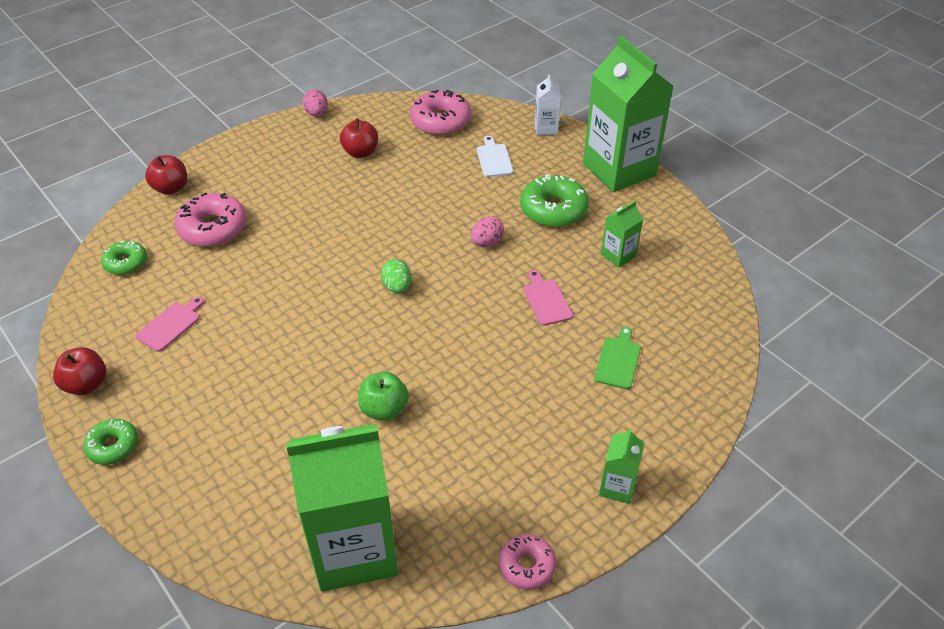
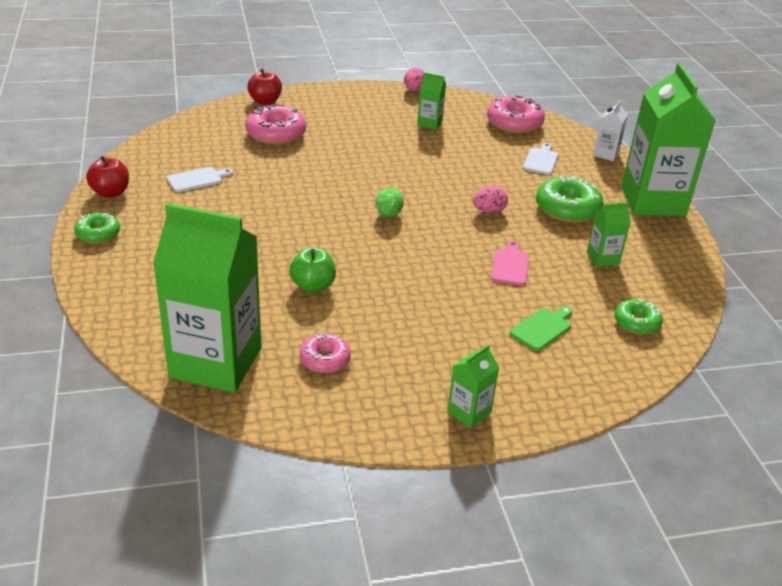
camera: 25 degrees right, 10 degrees down
green donut [101,241,147,275] -> green donut moved to [614,299,663,335]
pink cutting board [136,297,204,352] -> white cutting board [167,167,233,192]
red apple [340,118,378,158] -> green carton [417,72,446,130]
pink donut [499,534,557,590] -> pink donut moved to [299,333,351,373]

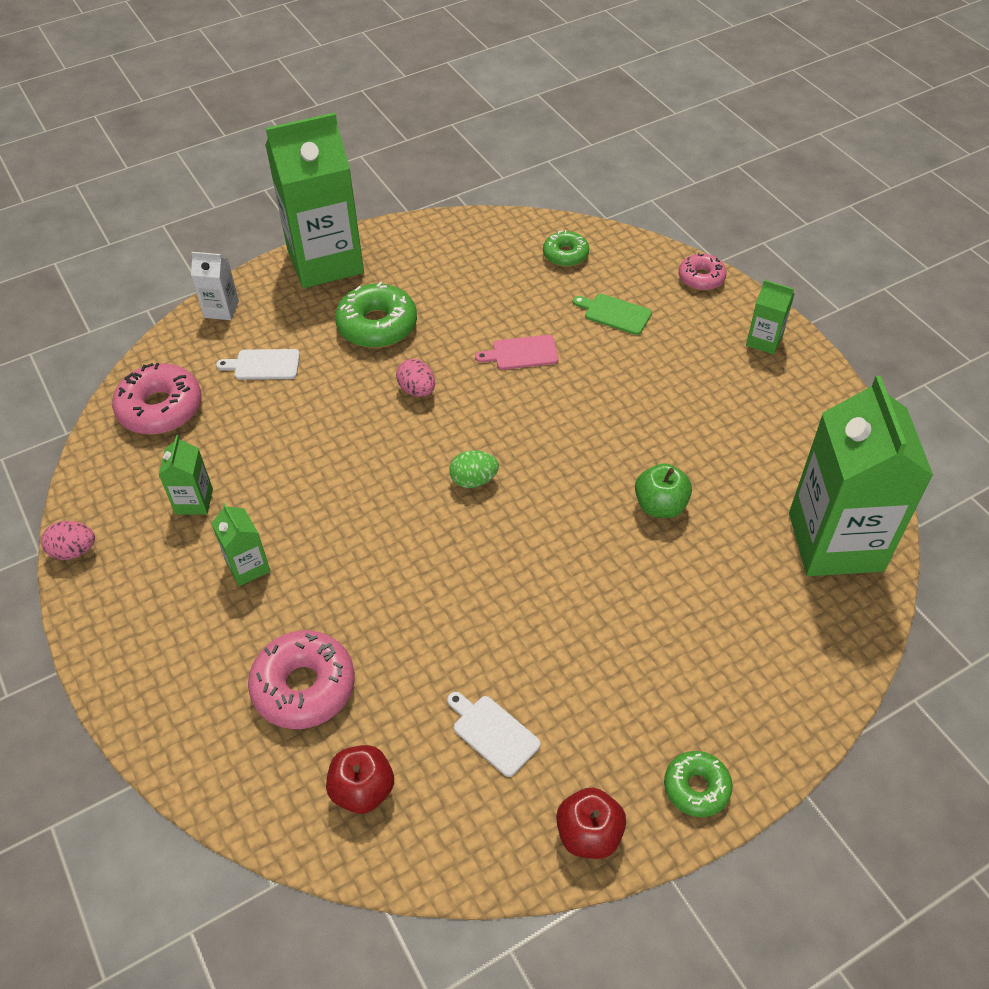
camera: 105 degrees left, 15 degrees up
red apple [247,68,282,105] -> red apple moved to [326,745,394,814]
pink donut [299,333,351,373] -> pink donut moved to [679,253,727,291]
green carton [587,202,631,267] -> green carton moved to [211,503,270,586]

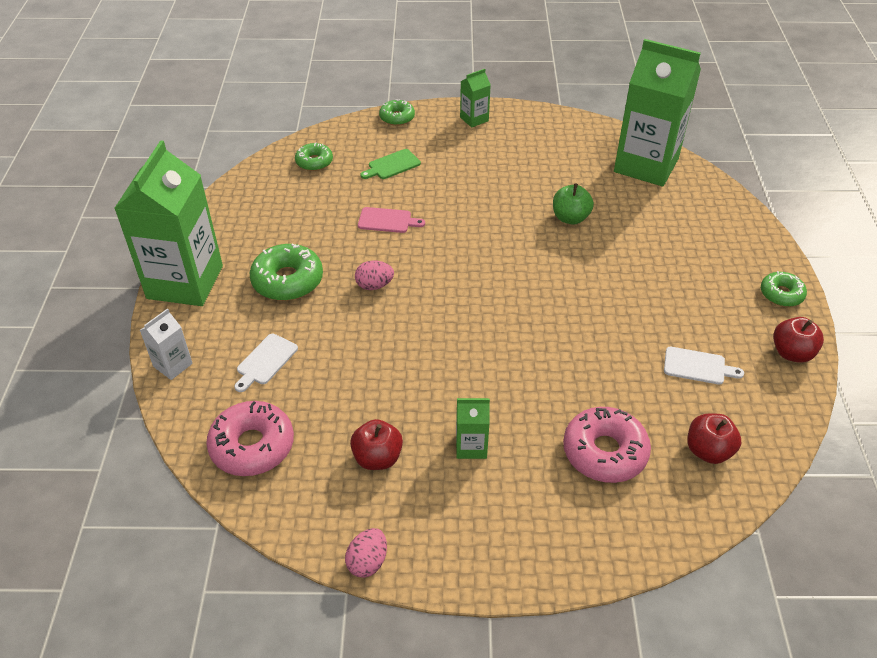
camera: 60 degrees left, 5 degrees down
green carton [158,435,213,515] -> red apple [350,419,403,470]
white cutting board [447,692,541,777] -> white cutting board turned 150 degrees counterclockwise [664,347,744,385]
green egg [449,450,499,488] -> none
pink cutting board [475,335,559,370] -> pink cutting board turned 105 degrees counterclockwise [358,207,425,233]
pink donut [679,253,727,291] -> green donut [379,99,415,126]

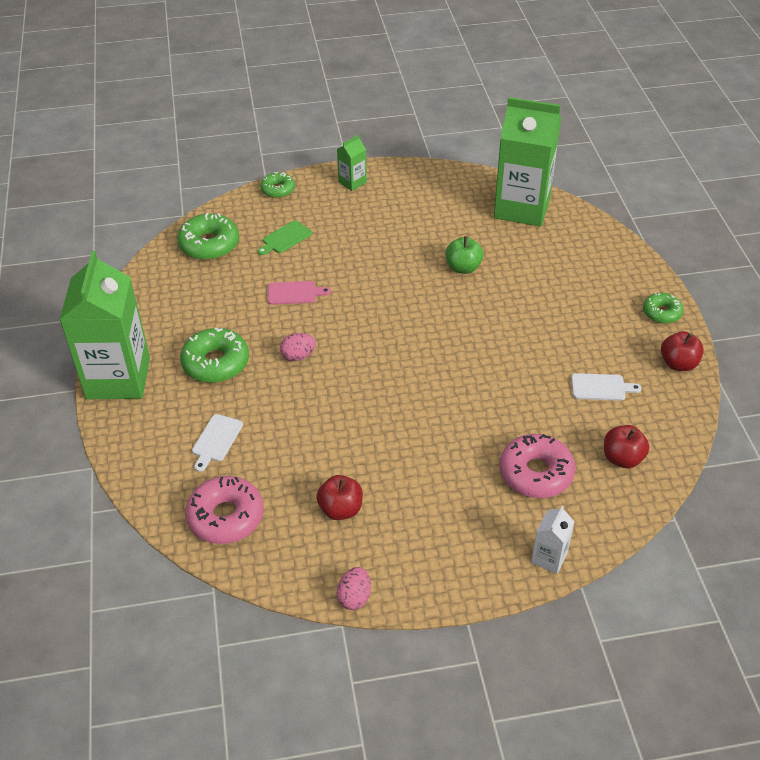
camera: 10 degrees left, 0 degrees up
white carton [140,308,193,380] -> white carton moved to [531,506,575,574]
green donut [295,143,333,171] -> green donut [177,213,239,260], size x1.66
green carton [456,398,490,459] -> none

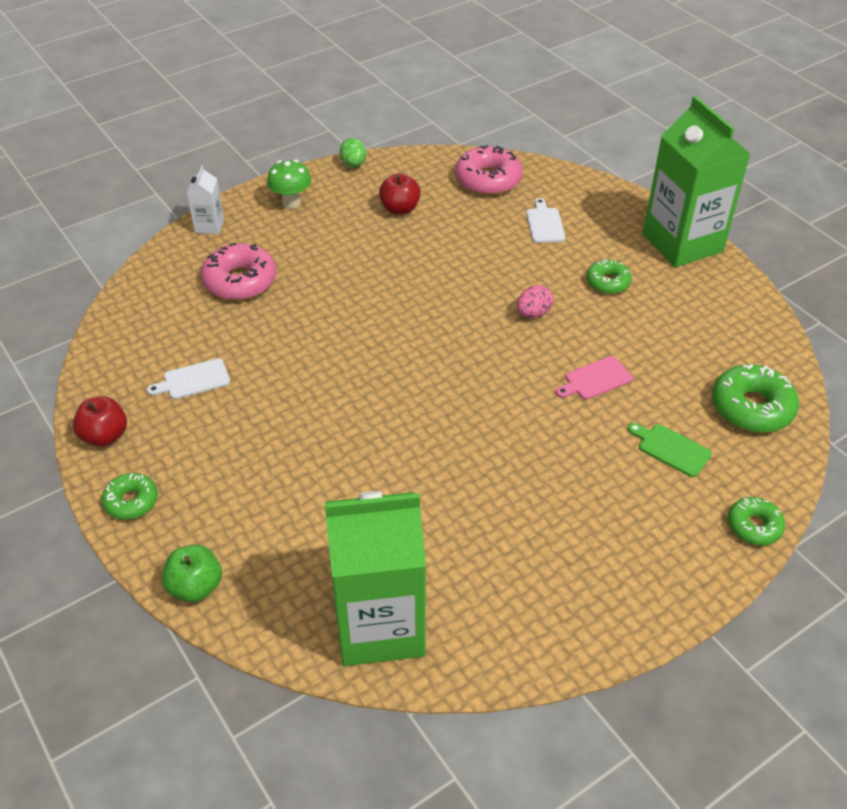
camera: 155 degrees right, 0 degrees up
green donut [180,328,249,383] -> green donut [586,259,632,294], size x0.60
green cutting board [257,220,312,255] -> green cutting board turned 75 degrees counterclockwise [628,423,712,477]
green carton [337,135,367,191] -> none
pink egg [337,567,371,610] -> green egg [340,138,366,168]
green apple [446,236,483,274] -> green apple moved to [162,545,222,602]
red apple [604,425,649,468] -> none
none -> green mushroom [267,160,311,209]

